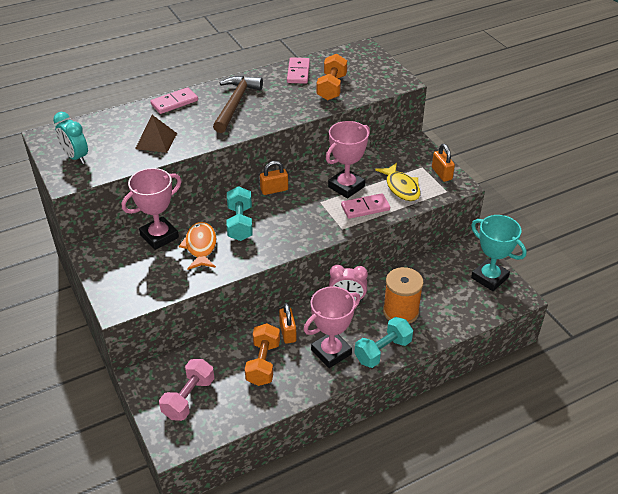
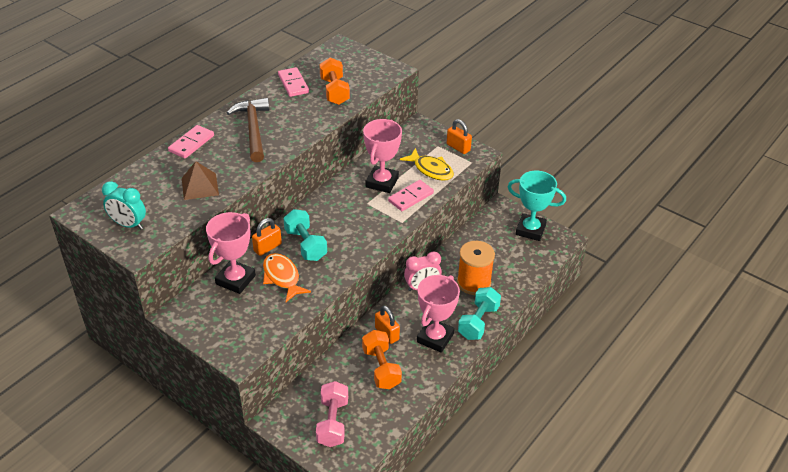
camera: 25 degrees left, 0 degrees up
orange padlock [260,161,288,195] -> orange padlock moved to [252,218,282,256]

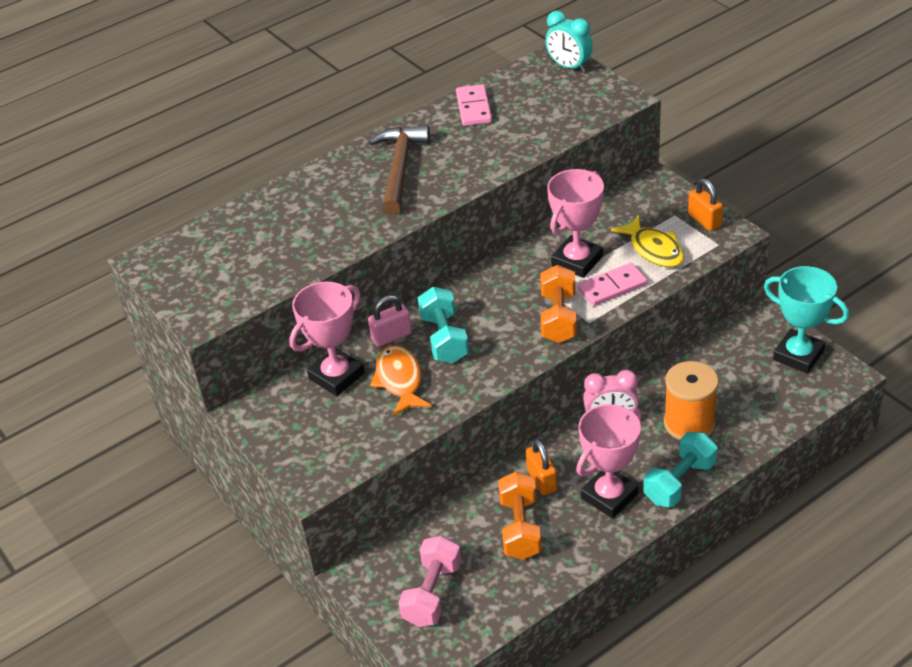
camera: 20 degrees right, 0 degrees up
turquoise clock [102,181,146,230] -> turquoise clock moved to [545,11,593,72]
pink domino [168,125,214,158] -> none
brown pyramid [182,161,219,200] -> none
orange padlock [252,218,282,256] -> pink padlock [368,295,412,347]
orange dumbbell [319,58,350,105] -> orange dumbbell moved to [541,265,577,343]

